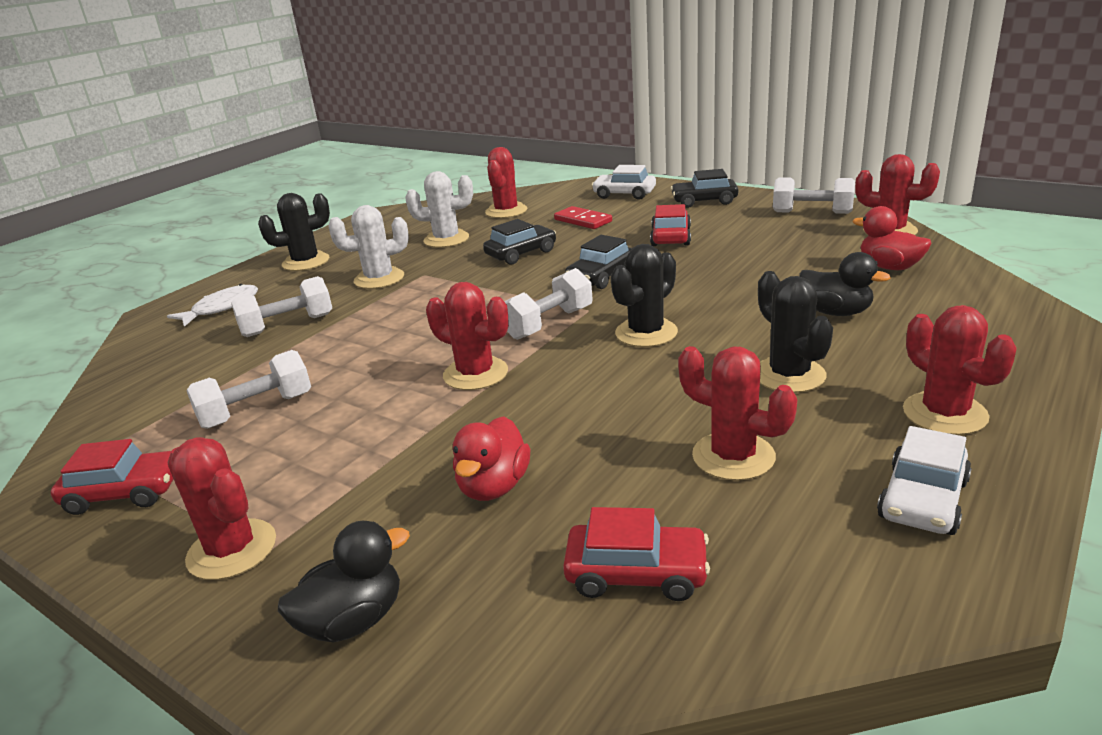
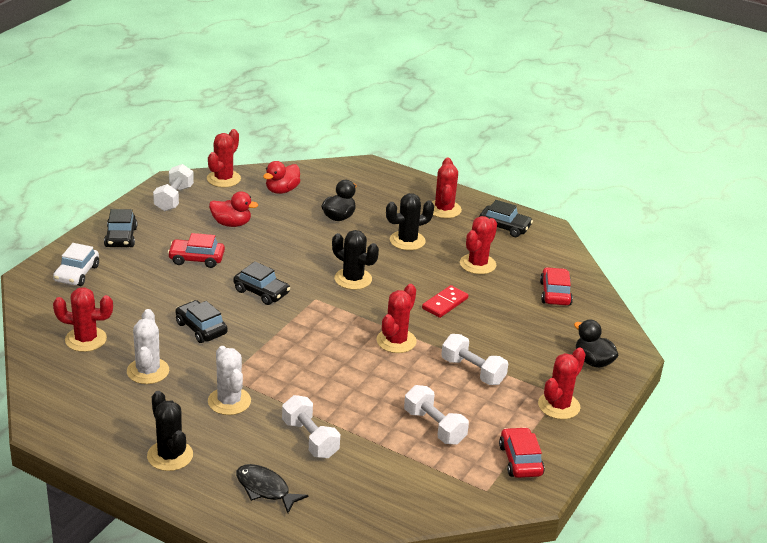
camera: 100 degrees left, 5 degrees up
white fish [167,284,258,327] -> black fish [236,464,309,513]
red duck [453,416,531,501] -> red duck moved to [209,191,258,227]
white dumbbell [504,268,593,340] -> white dumbbell moved to [441,334,508,385]
red domino [554,206,612,229] -> red domino moved to [422,285,468,318]
white car [877,426,972,535] -> black car [479,200,533,237]
red cactus [903,305,1017,435] -> red cactus turned 60 degrees counterclockwise [432,158,462,218]

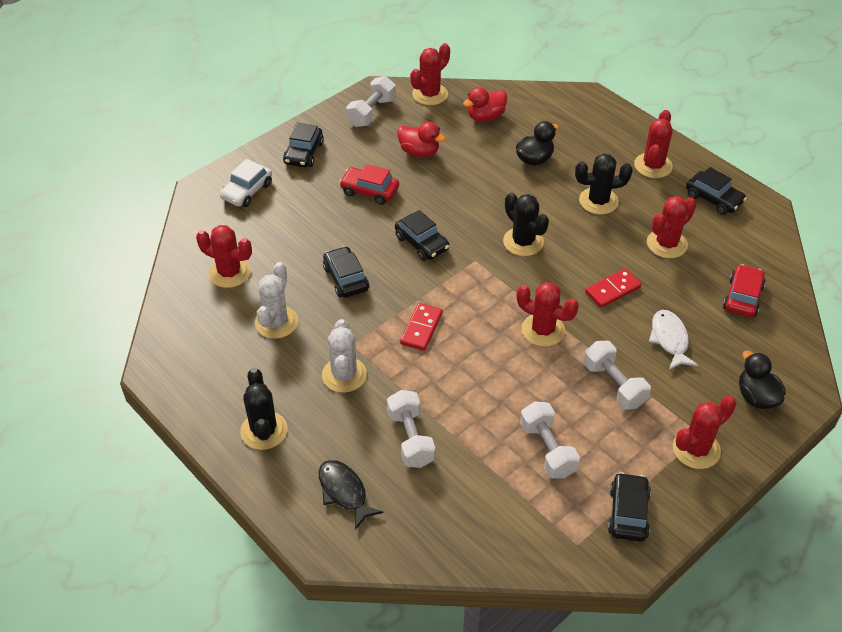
camera: 20 degrees right, 15 degrees up
red cactus [376,284,417,353] -> red cactus turned 75 degrees clockwise [517,282,579,347]
red car [499,427,545,478] -> black car [608,472,651,542]
none -> red domino [400,303,443,351]
none -> white fish [649,310,698,370]

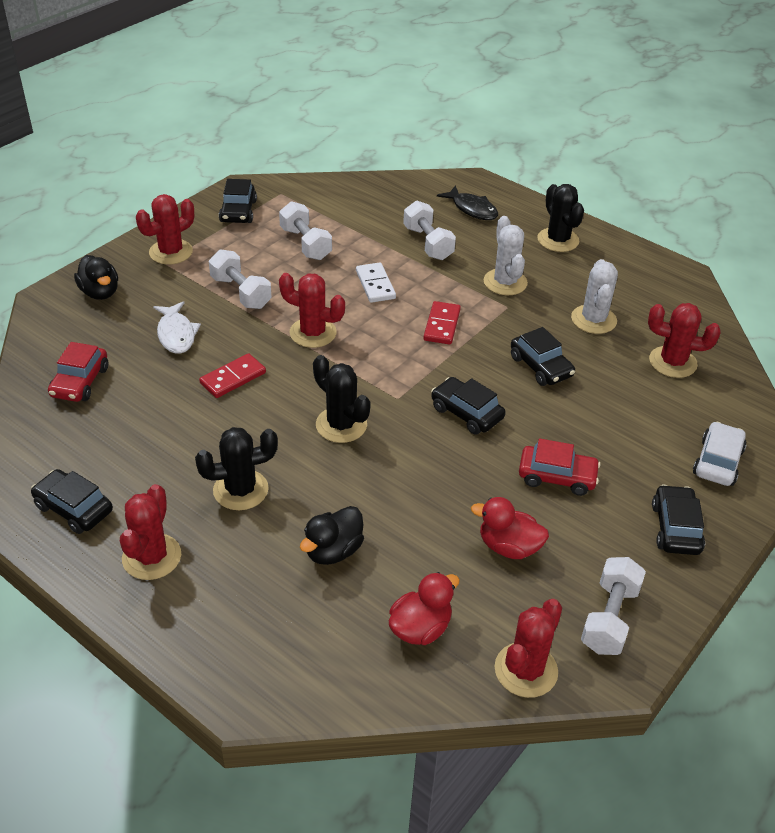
camera: 170 degrees right, 5 degrees down
red cactus [647,196,696,258] -> none
none -> white domino [356,262,396,303]

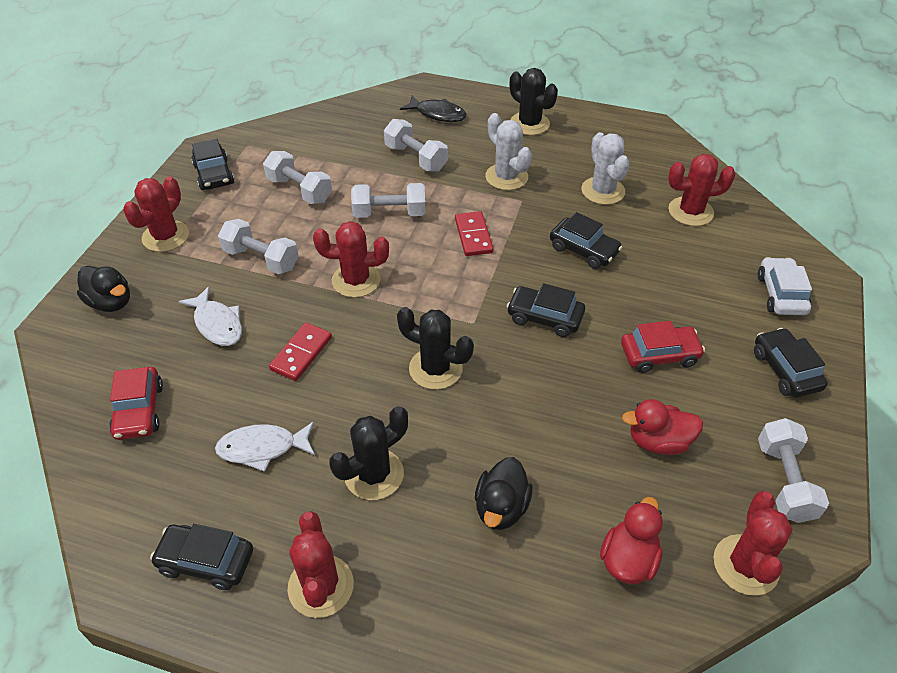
camera: 20 degrees left, 5 degrees up
white domino [356,262,396,303] -> white dumbbell [351,183,425,218]
none -> white fish [215,422,315,472]

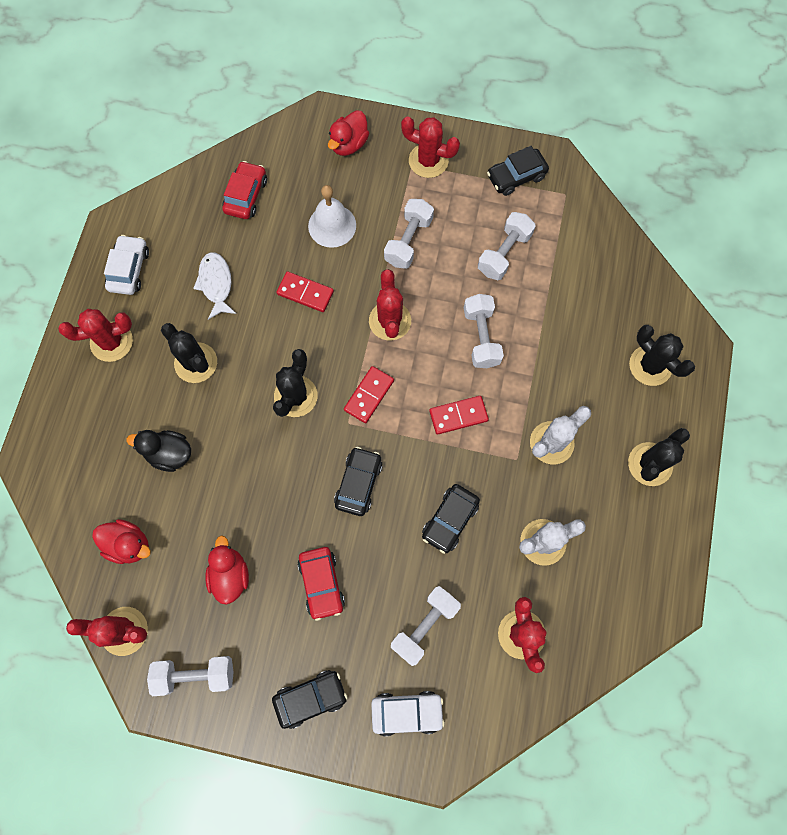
camera: 85 degrees right, 25 degrees up
black duck [77,266,130,312] -> red duck [328,110,369,156]
red car [109,367,163,440] -> red car turned 120 degrees clockwise [222,161,267,219]
black car [150,524,253,590] -> white car [104,235,149,295]
white fish [179,286,242,346] -> white bell [308,185,356,248]
white dumbbell [384,119,448,172] -> white dumbbell moved to [391,586,461,666]
black fish [400,96,467,122] -> black cactus [629,325,695,386]
none -> red domino [344,366,394,423]

